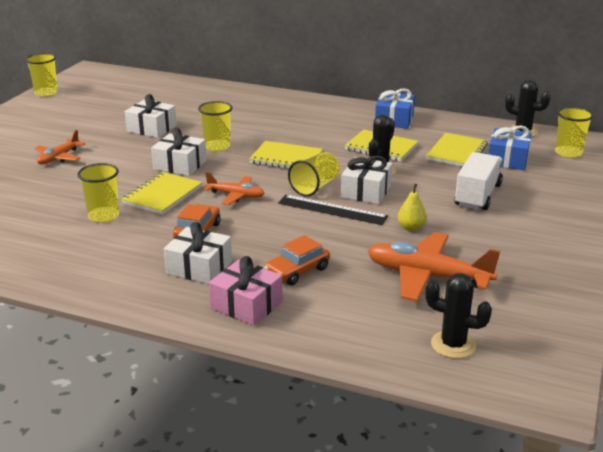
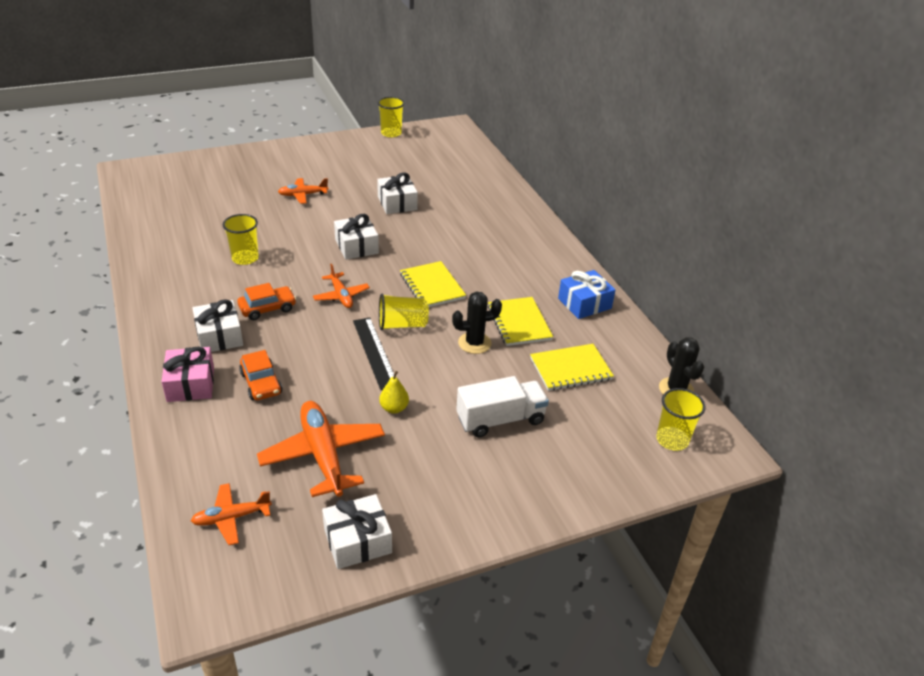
camera: 45 degrees right, 10 degrees up
yellow notebook [121,172,202,215] -> none
yellow cup [198,101,233,151] -> none
orange car [264,235,330,285] -> orange car turned 120 degrees counterclockwise [239,350,282,400]
white gift [341,156,392,204] -> white gift moved to [322,494,392,569]
black cactus [425,273,492,359] -> orange plane [191,483,272,545]
blue gift [489,125,532,170] -> none

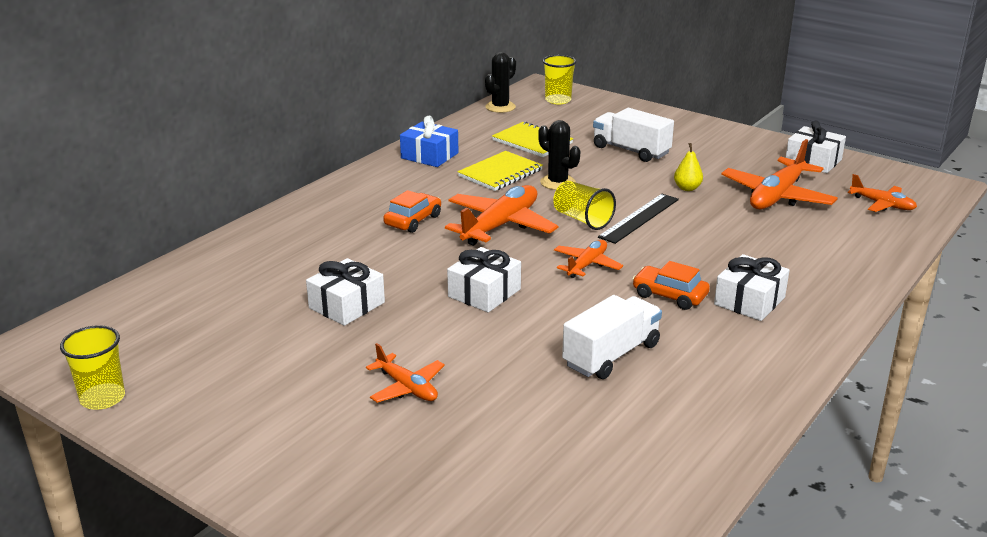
camera: 120 degrees left, 10 degrees down
pink gift [161,347,214,402] -> none
yellow cup [223,214,259,265] -> white truck [562,295,662,379]
orange car [239,350,282,400] -> orange car moved to [383,190,441,233]
yellow notebook [400,261,466,307] -> orange plane [445,185,558,246]

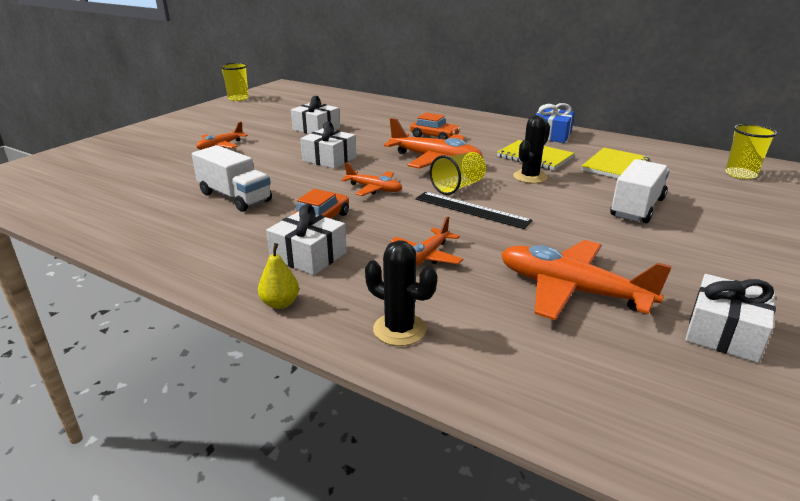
camera: 85 degrees right, 0 degrees up
black cactus [485,52,516,113] -> black cactus moved to [365,240,437,346]
yellow pear [674,143,703,191] -> yellow pear moved to [258,243,299,309]
orange plane [848,174,917,212] -> orange plane moved to [390,217,463,266]

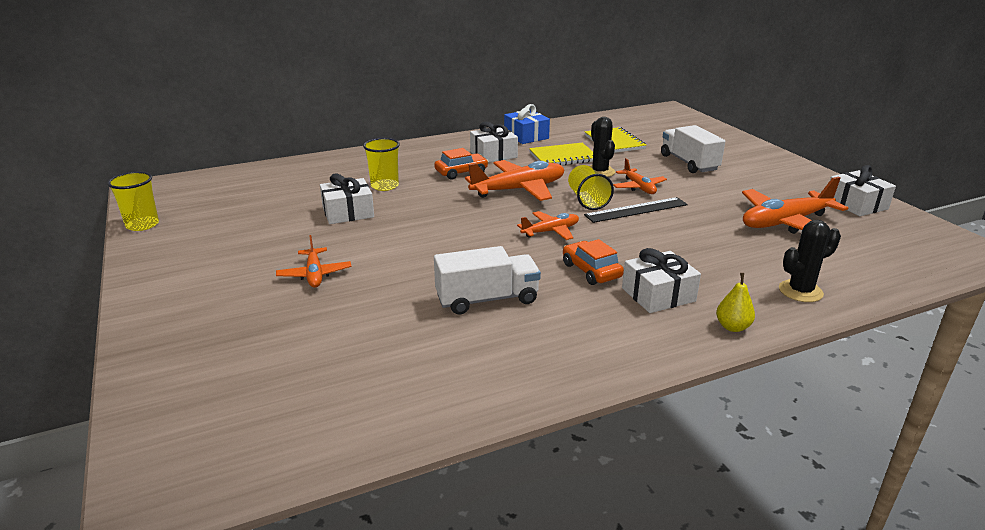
camera: 55 degrees left, 0 degrees up
white gift [300,121,356,169] -> white gift moved to [470,122,518,162]
orange plane [390,217,463,266] -> orange plane moved to [613,158,667,194]
yellow cup [725,124,777,179] -> yellow cup moved to [363,138,400,191]

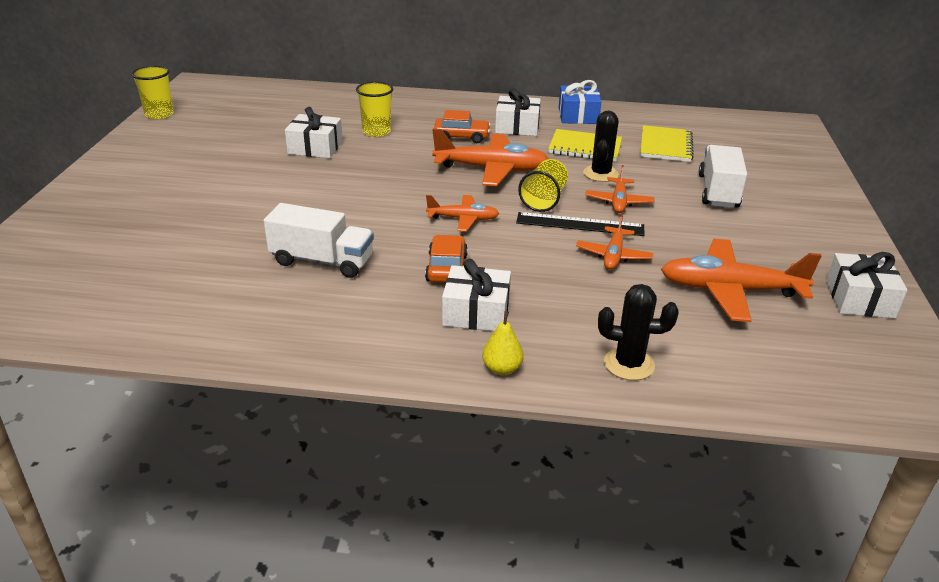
camera: 30 degrees right, 5 degrees up
orange plane [276,235,351,288] -> orange plane moved to [576,214,653,270]

